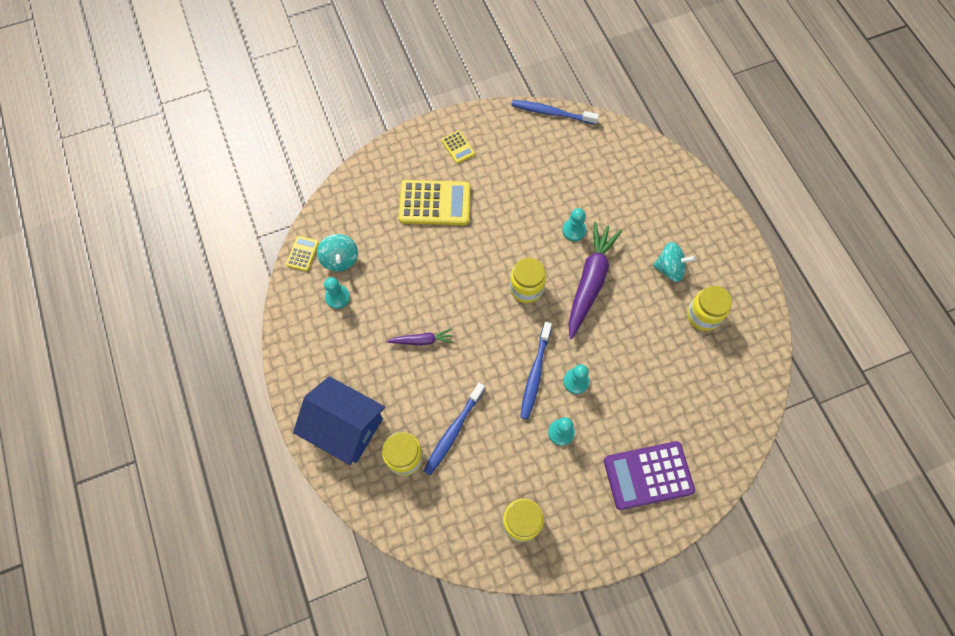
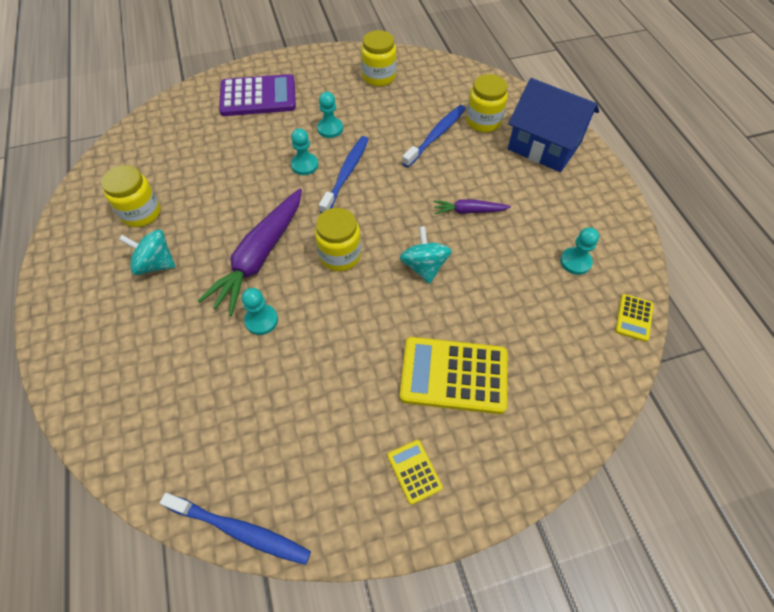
camera: 175 degrees left, 10 degrees down
turquoise spinning top [317,234,358,271] -> turquoise spinning top moved to [400,226,452,284]

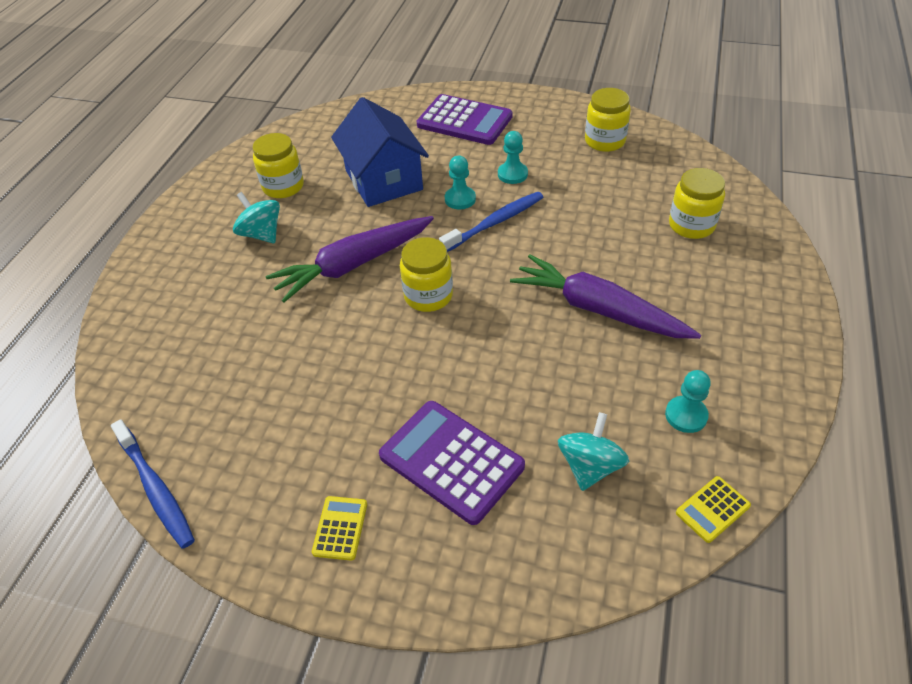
camera: 35 degrees right, 10 degrees down
turquoise pawn [242,288,278,335] -> none
turquoise spinning top [400,226,452,284] -> turquoise spinning top moved to [558,412,629,491]
yellow calculator [400,337,507,414] -> purple calculator [379,401,525,525]
blue toothbrush [402,105,466,168] -> none
purple carrot [434,199,511,214] -> purple carrot [510,254,701,339], size x1.99
blue house [508,78,599,172] -> blue house moved to [331,97,429,207]

